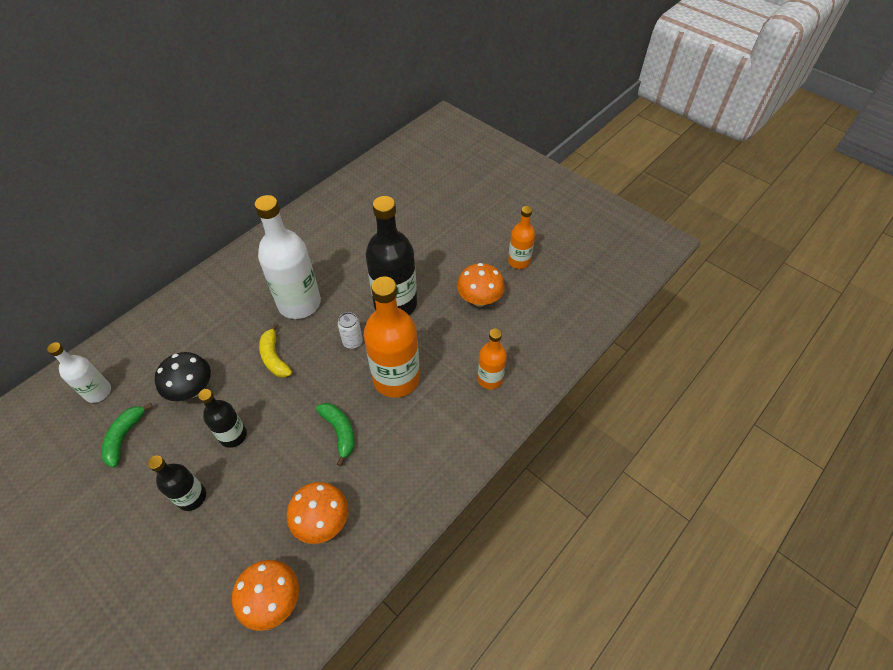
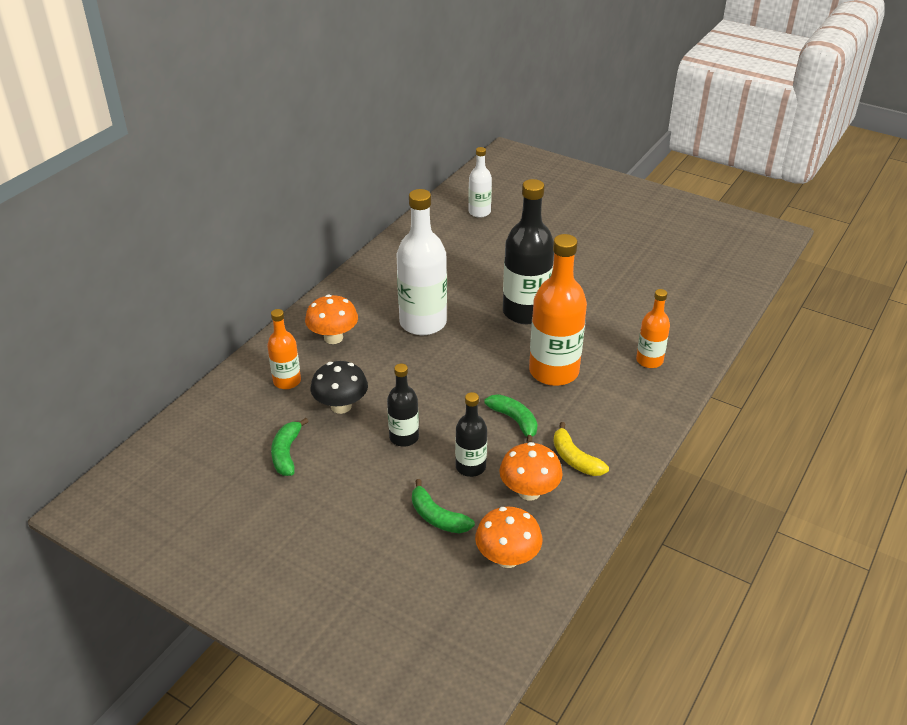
camera: 10 degrees left, 15 degrees down
white bottle [47,342,111,403] -> white bottle moved to [468,147,492,218]
black bottle [148,456,206,511] -> black bottle moved to [455,392,487,477]
yellow banana [259,323,292,378] -> yellow banana moved to [553,422,609,476]
white can [338,312,363,349] -> none
orange mushroom [457,263,505,307] -> orange mushroom moved to [305,294,358,344]
orange bottle [508,206,535,269] -> orange bottle moved to [267,309,301,389]
none -> green banana [412,479,475,533]

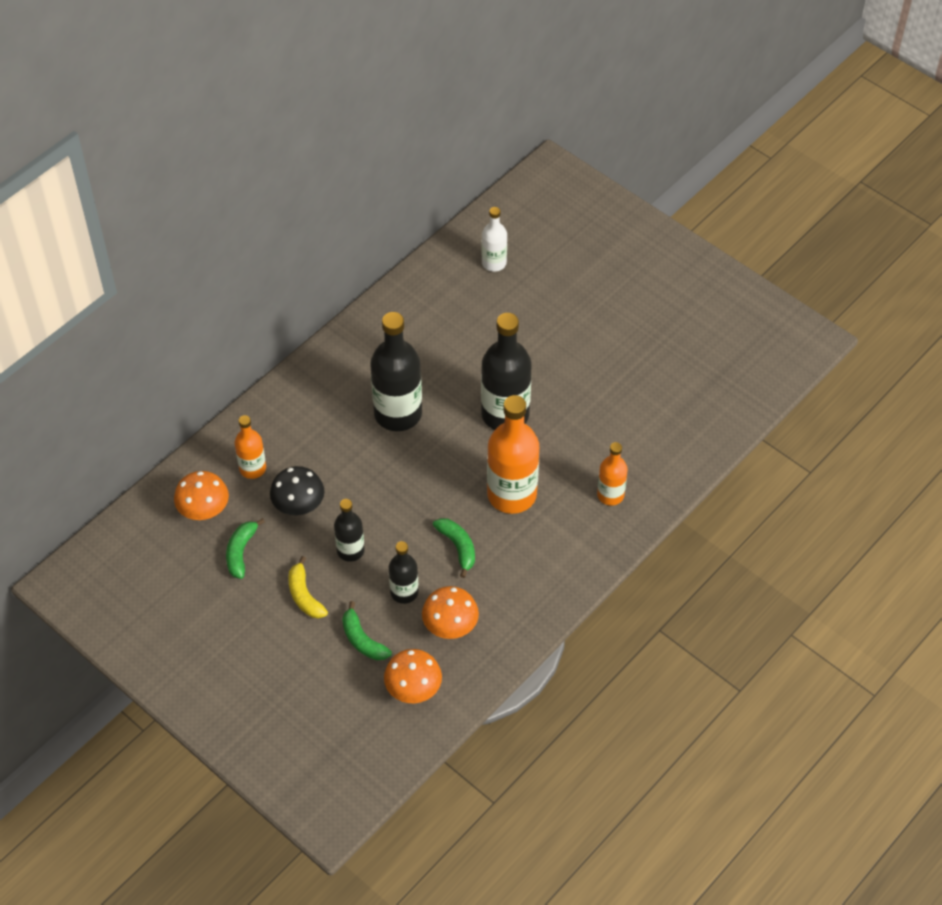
camera: 10 degrees right, 15 degrees up
orange mushroom [305,294,358,344] -> orange mushroom moved to [174,471,229,520]
white bottle [397,189,447,335] -> black bottle [370,312,422,431]
yellow banana [553,422,609,476] -> yellow banana moved to [288,556,328,618]

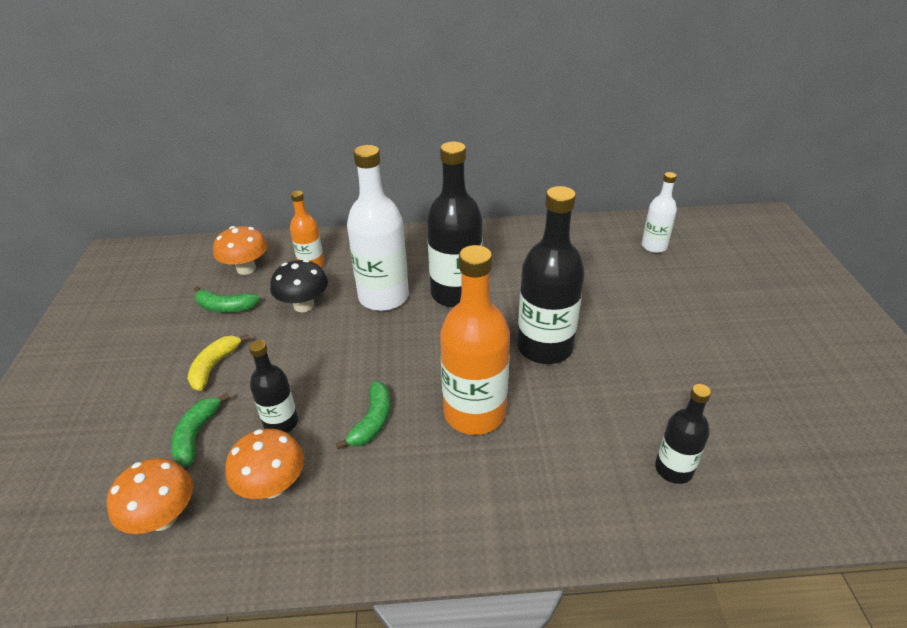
camera: 45 degrees right, 15 degrees down
green banana [226,518,265,579] -> green banana turned 135 degrees counterclockwise [194,286,260,312]
black bottle [334,499,365,562] -> black bottle moved to [655,384,711,484]
orange bottle [597,442,628,506] -> none
none -> white bottle [347,145,409,311]

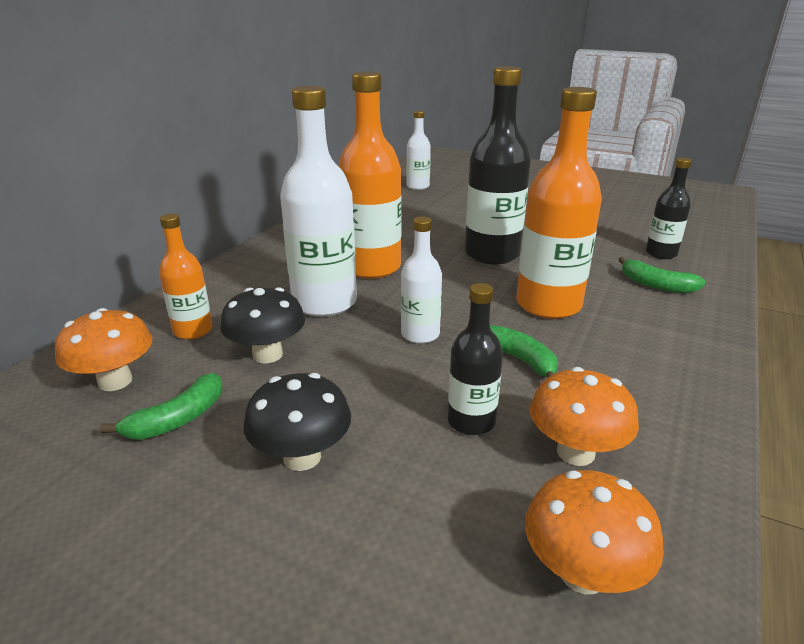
camera: 60 degrees left, 10 degrees down
green banana [171,393,230,466] -> green banana moved to [618,257,706,293]
yellow banana [187,334,250,391] -> black mushroom [244,373,351,471]
black bottle [427,142,483,307] -> orange bottle [338,72,401,279]
none -> white bottle [401,217,442,344]

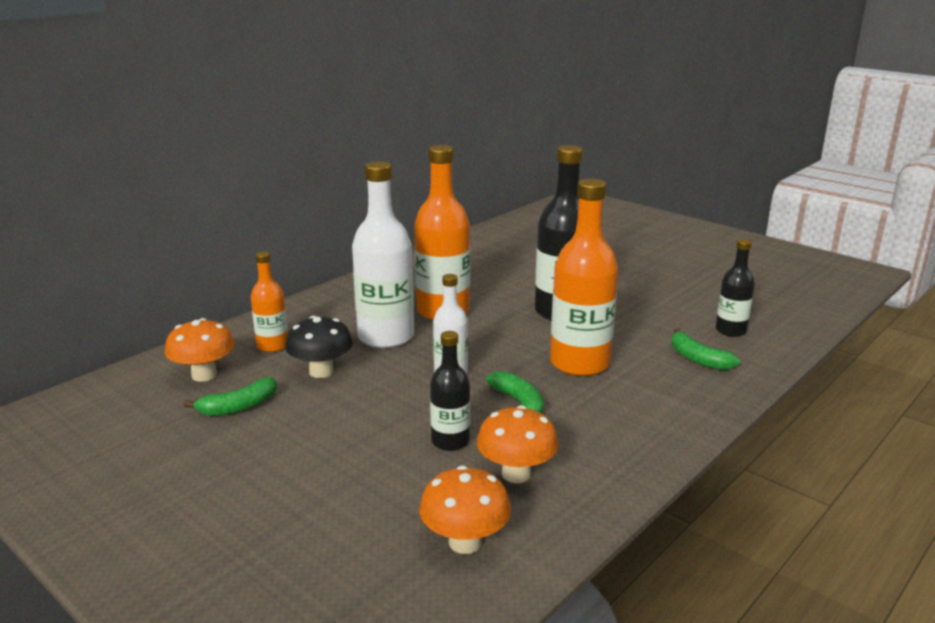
camera: 15 degrees right, 5 degrees down
black mushroom [244,373,351,471] -> none
white bottle [406,110,431,190] -> none

